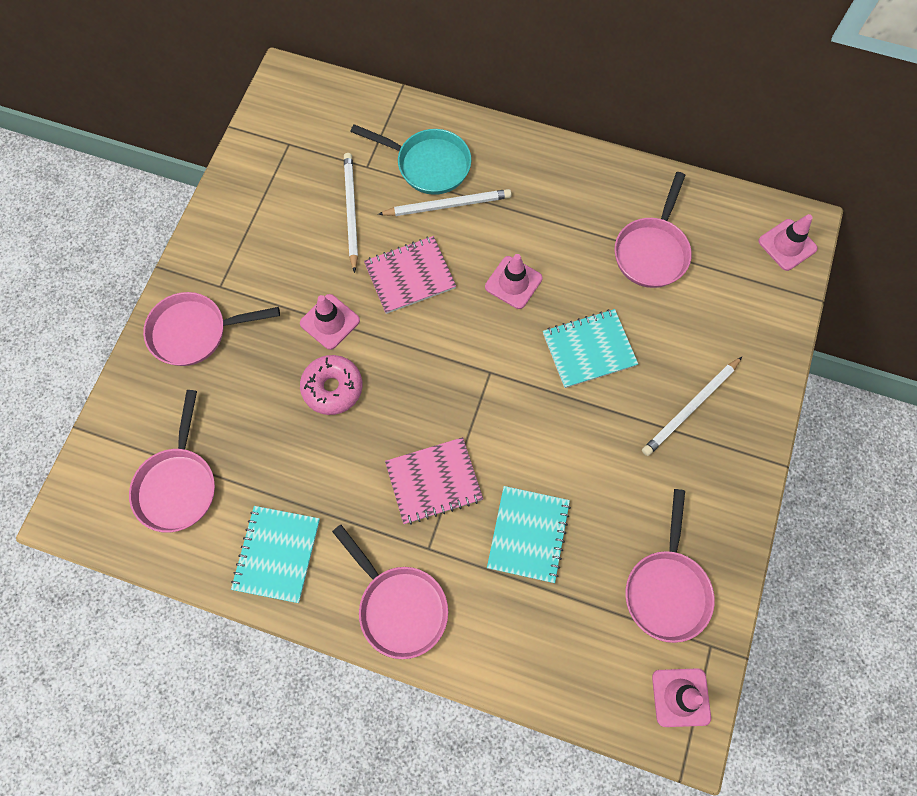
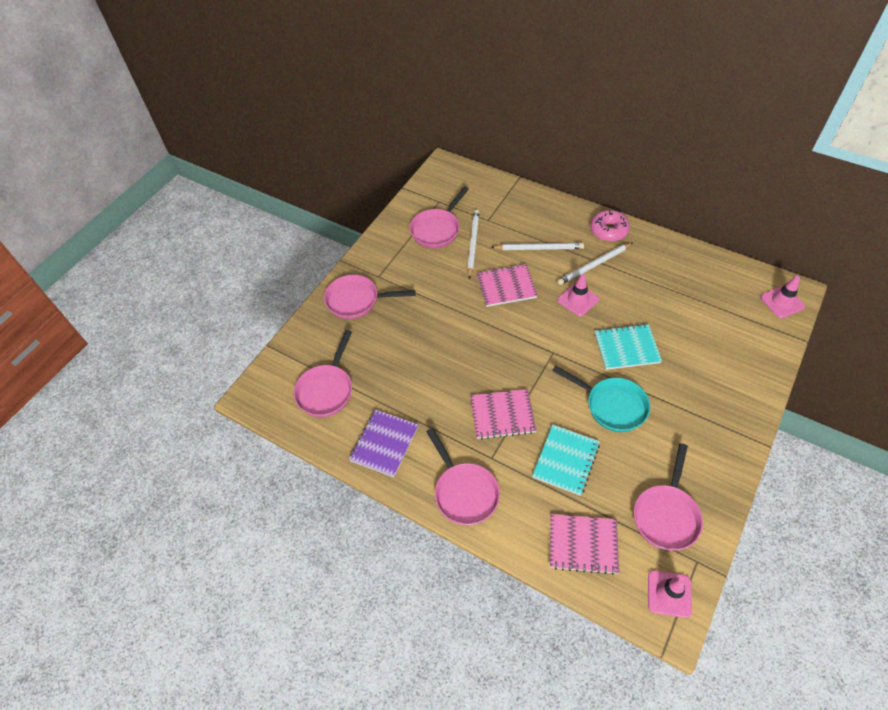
camera: 15 degrees right, 15 degrees down
turquoise notebook [231,506,320,603] -> purple notebook [349,409,418,477]
pink traffic cone [300,294,360,350] -> none
pink donut [300,355,362,415] -> pink donut moved to [590,209,630,242]
turquoise pan [350,124,471,195] -> turquoise pan moved to [552,365,650,432]
pink pan [614,172,692,288] -> pink pan moved to [410,186,469,248]
white pencil [642,357,742,456] -> white pencil moved to [557,242,633,285]
none -> pink notebook [550,514,619,575]

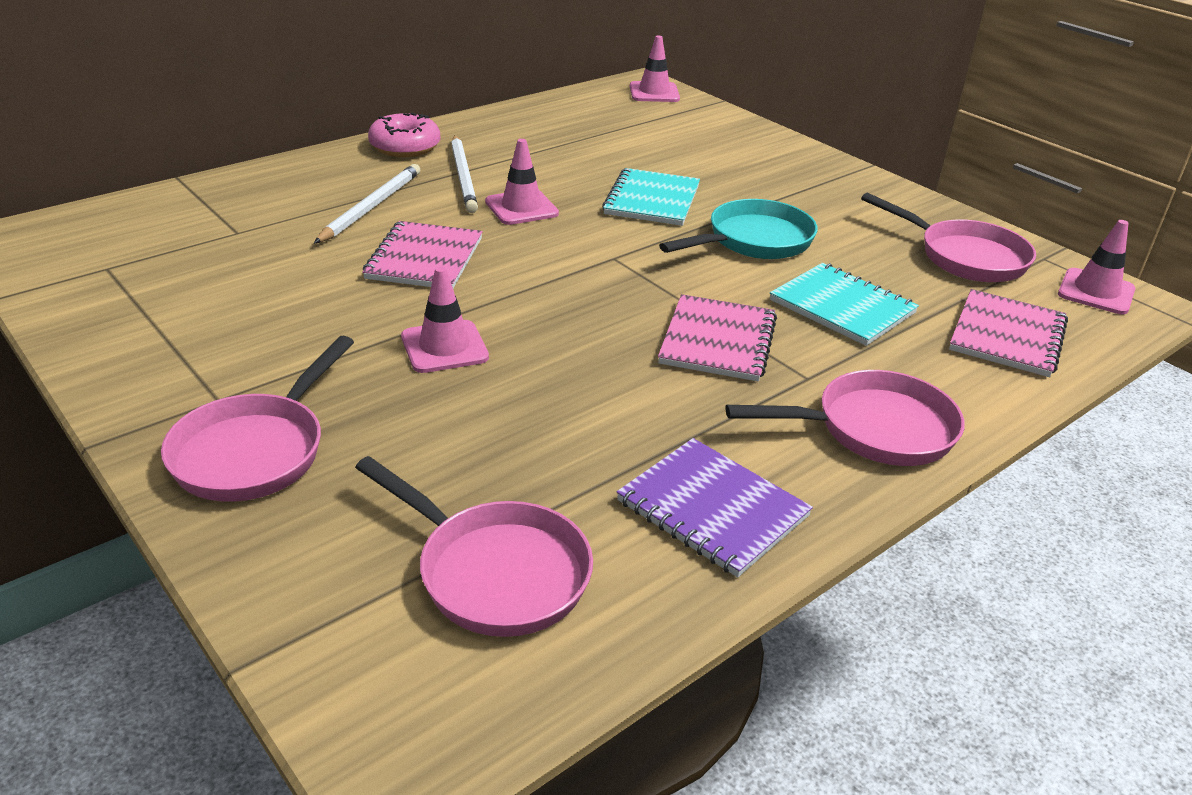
camera: 75 degrees left, 20 degrees down
pink pan [410,186,469,248] -> none
white pencil [467,210,480,279] -> none
none -> pink traffic cone [401,266,489,373]

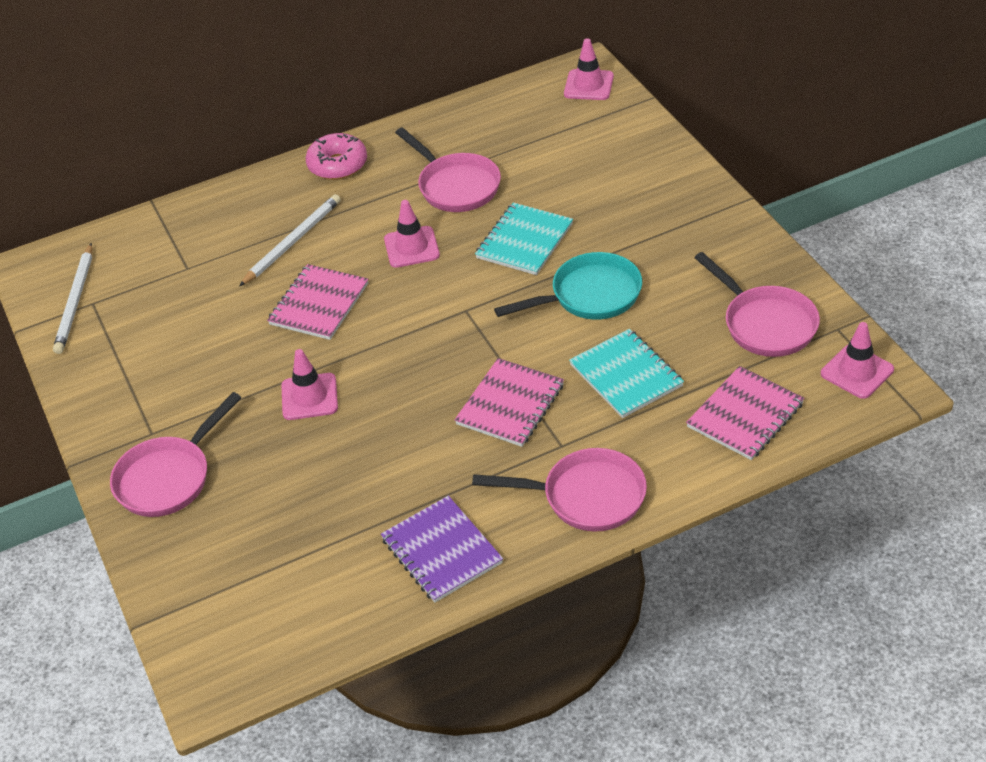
camera: 20 degrees right, 10 degrees up
pink pan [355,456,593,637] -> pink pan moved to [395,127,501,212]
white pencil [451,135,478,213] -> white pencil moved to [53,243,92,354]

